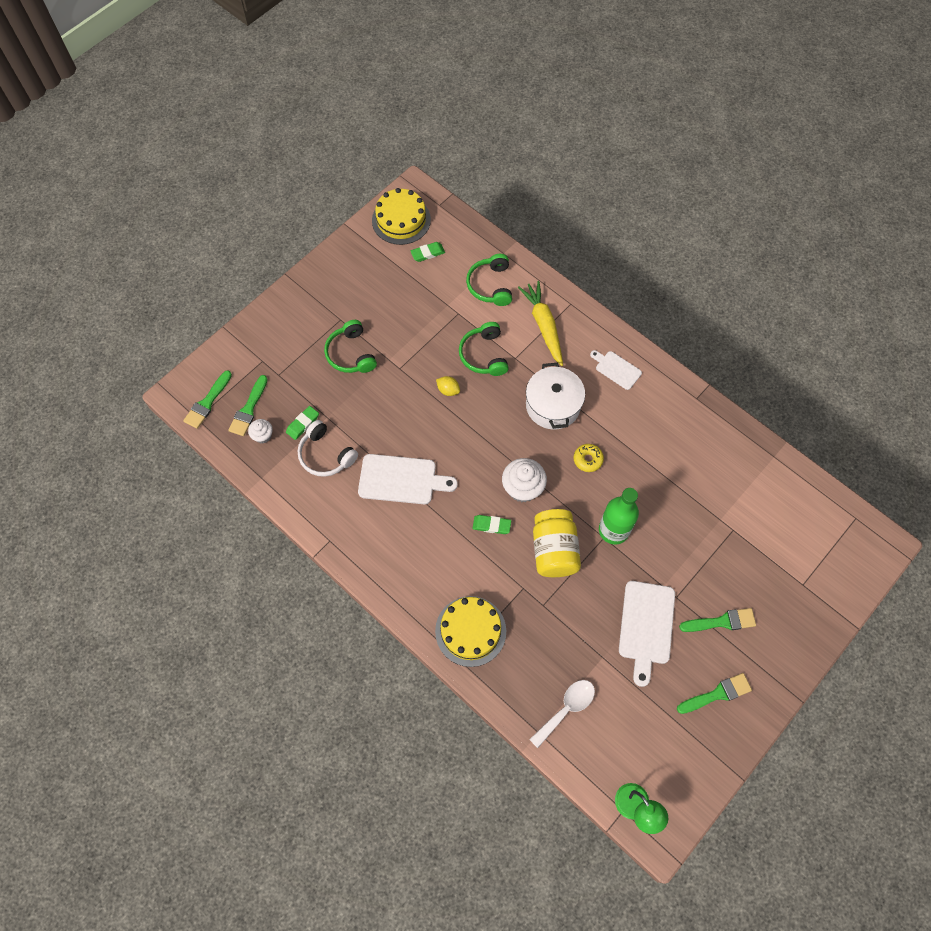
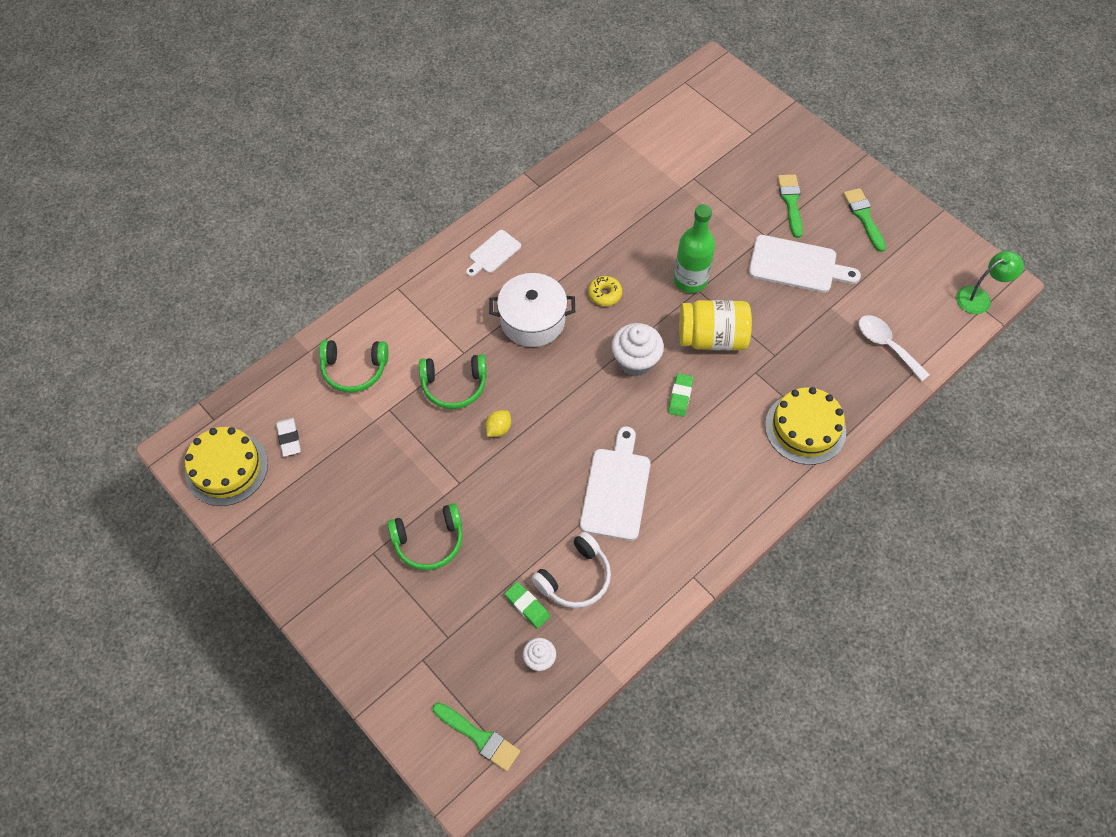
camera: 85 degrees left, 5 degrees down
green brush [228,375,268,436] -> none
green eraser [411,242,445,262] -> white eraser [276,418,301,457]
yellow carrot [518,281,563,366] -> none

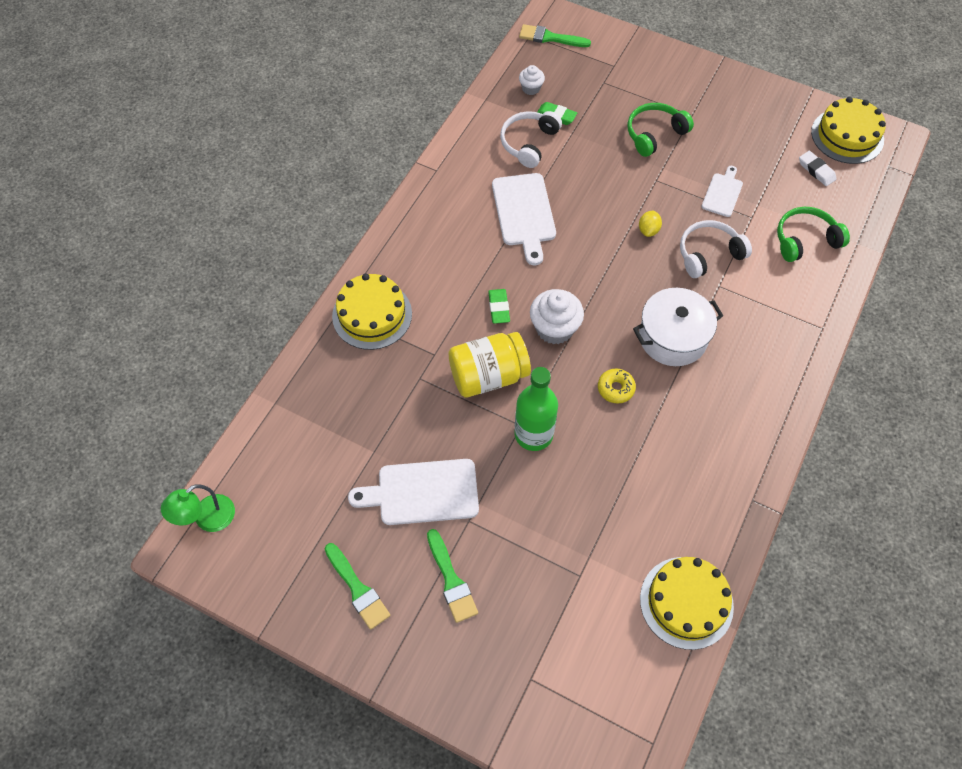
camera: 160 degrees right, 0 degrees up
green headphones [419,354,487,409] -> white headphones [680,220,752,278]
white cutting board [466,230,521,277] -> white cutting board moved to [701,166,743,217]
white spoon [859,315,930,381] -> none
none -> yellow cake [640,557,734,650]

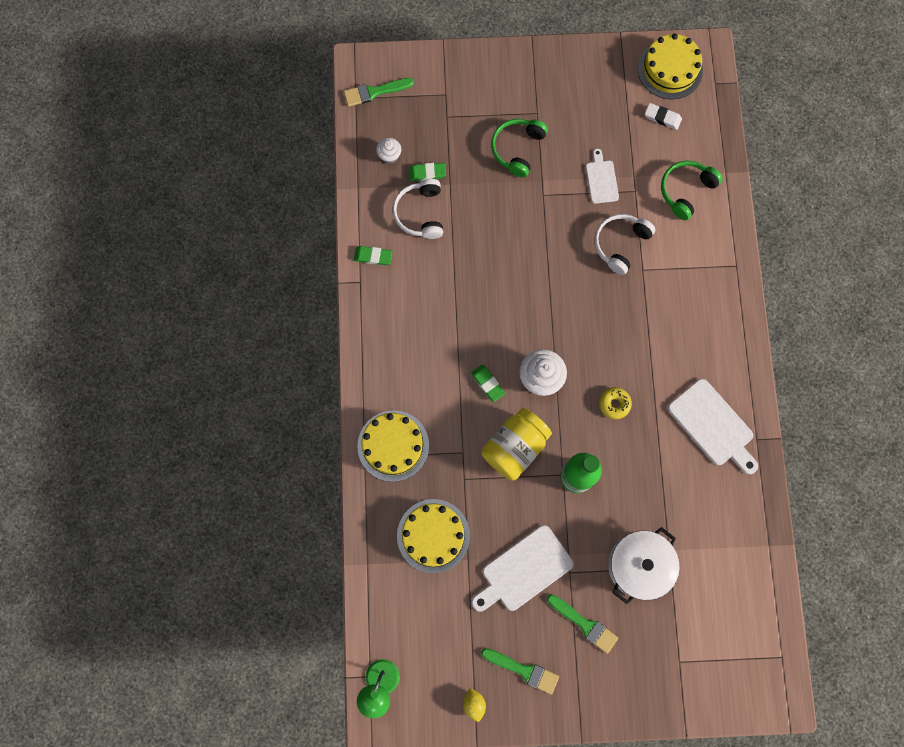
camera: 30 degrees left, 15 degrees up
white cutting board [492,173,556,265] -> white cutting board moved to [668,379,758,474]
white pot [633,288,723,366] -> white pot moved to [608,527,680,604]
yellow lemon [639,211,662,237] -> yellow lemon moved to [463,688,486,722]
yellow cake [640,557,734,650] -> yellow cake moved to [397,499,470,573]
none -> green eraser [354,246,392,265]

